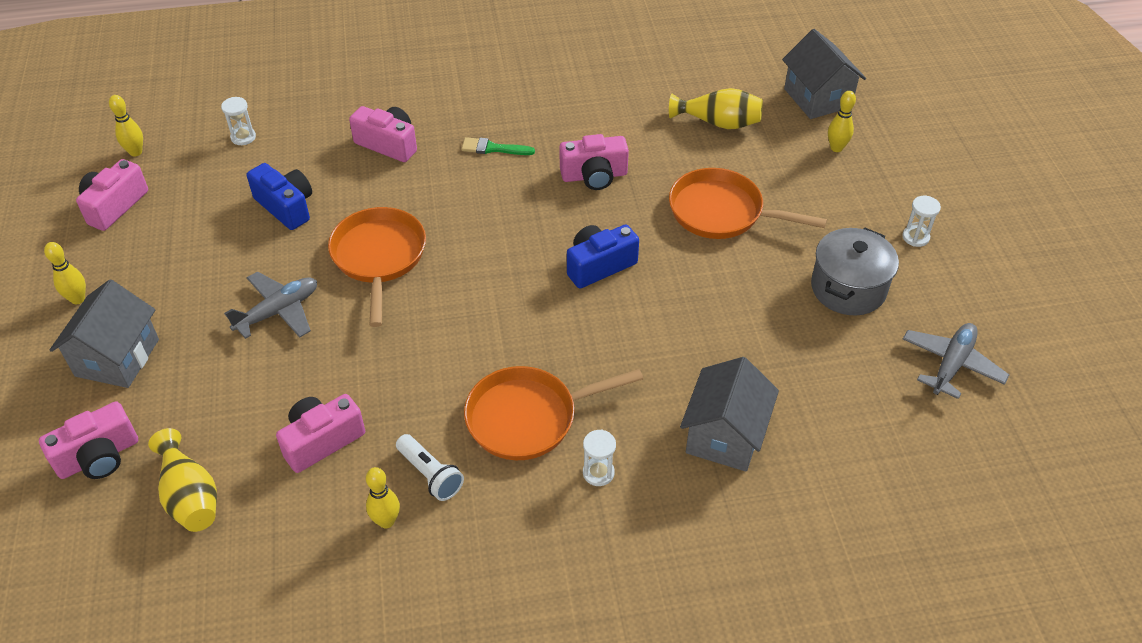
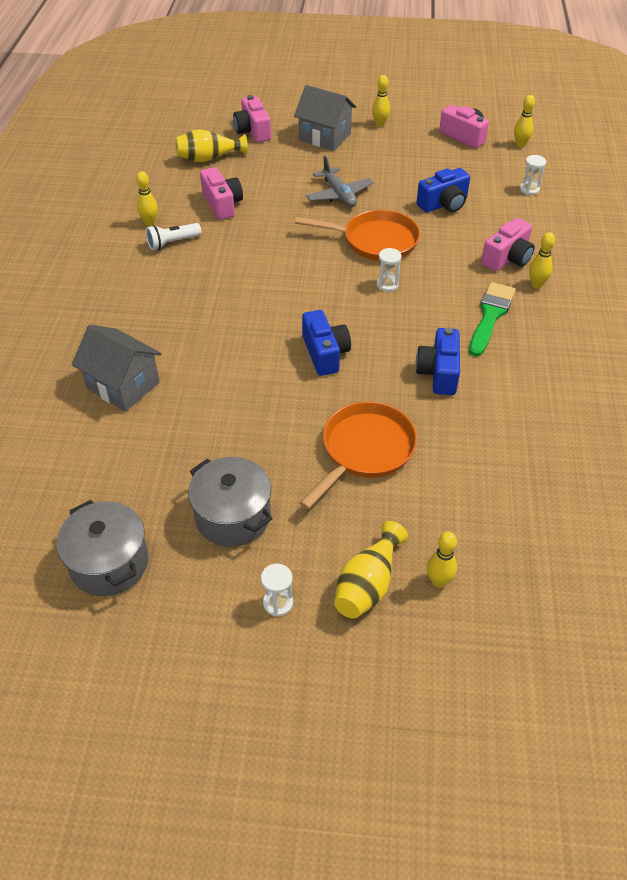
camera: 105 degrees right, 0 degrees up
green brush [462,137,535,155] -> green brush [469,282,516,357], size x1.61
orange pan [464,366,643,460] -> none
pink camera [559,134,629,190] -> blue camera [416,328,460,395]
white hourglass [583,430,616,486] -> white hourglass moved to [377,248,402,292]
yellow vase [669,88,763,129] -> yellow vase moved to [334,521,408,618]
grey house [782,29,866,119] -> none
grey plane [903,323,1009,399] -> grey pot [56,500,149,596]
none -> yellow bowling pin [529,232,555,288]

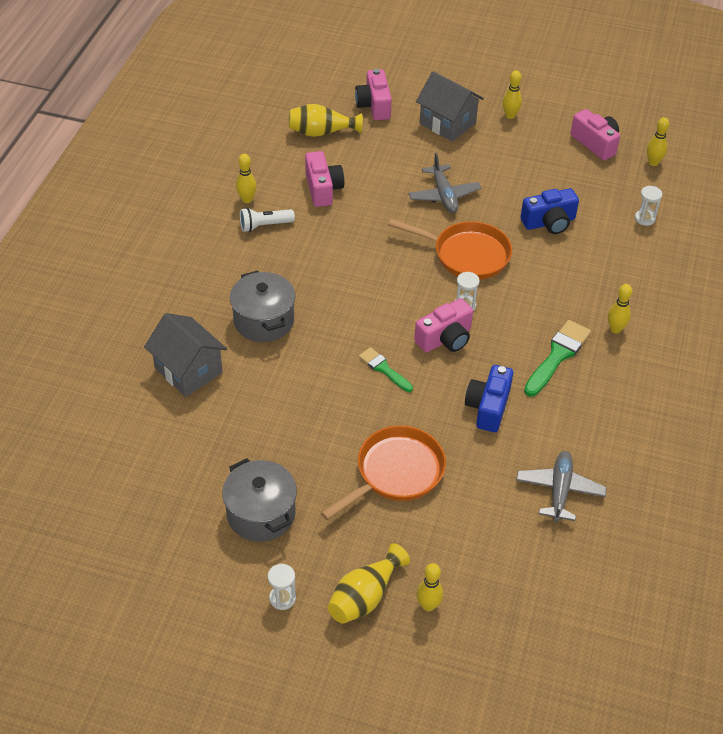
camera: 10 degrees right, 0 degrees up
grey pot [56,500,149,596] -> grey pot moved to [230,270,295,342]
blue camera [302,310,351,376] -> green brush [359,347,413,392]
pink camera [481,218,534,271] -> pink camera moved to [414,298,473,352]
none -> grey plane [516,451,607,522]

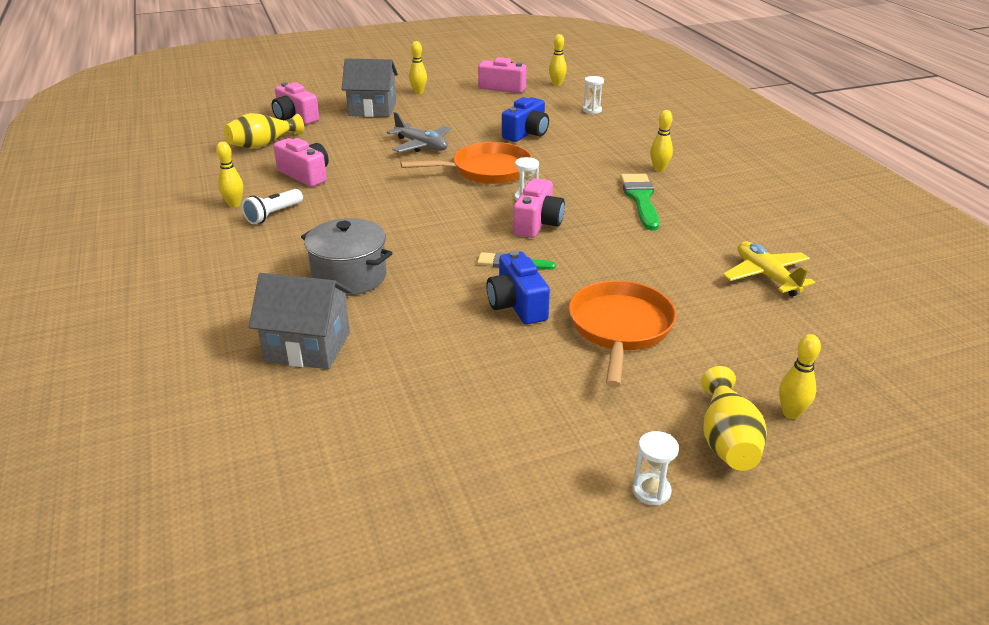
camera: 35 degrees left, 15 degrees down
grey pot [222,458,297,542] -> none
blue camera [465,365,513,432] -> blue camera moved to [486,251,550,324]
grey plane [516,451,607,522] -> yellow plane [723,242,815,297]

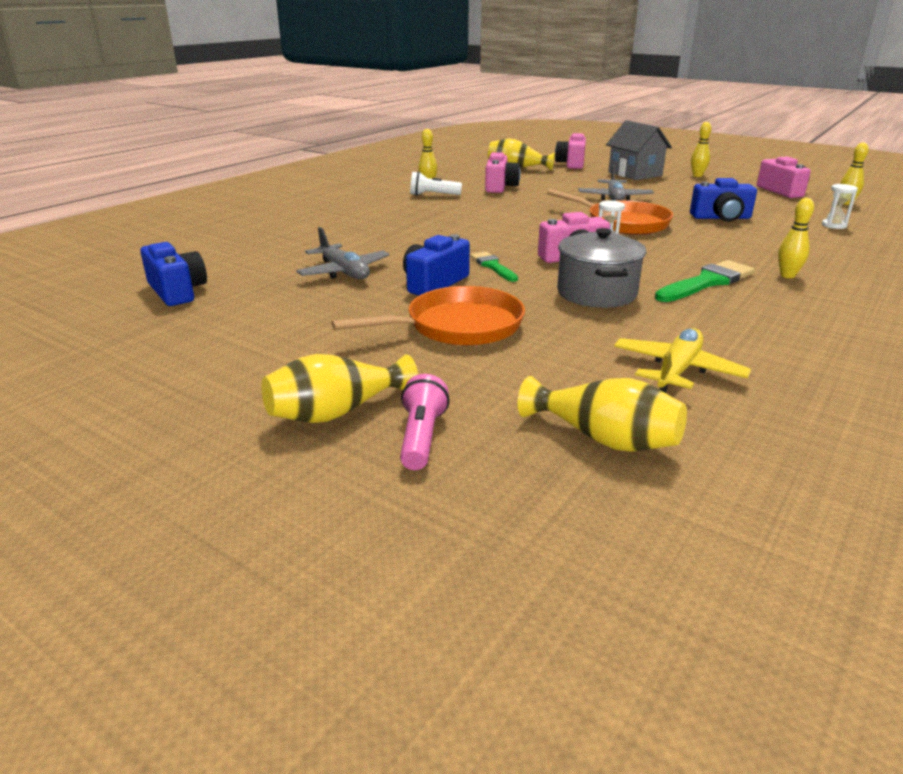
camera: 55 degrees right, 5 degrees down
grey house [248,273,352,369] -> none
grey pot [301,218,392,296] -> grey pot moved to [557,228,646,308]
white hourglass [633,431,679,505] -> none
yellow bowling pin [779,334,821,419] -> pink flashlight [400,374,450,470]
none -> blue camera [140,242,207,306]
none -> grey plane [296,227,390,279]
none -> yellow vase [518,376,687,452]

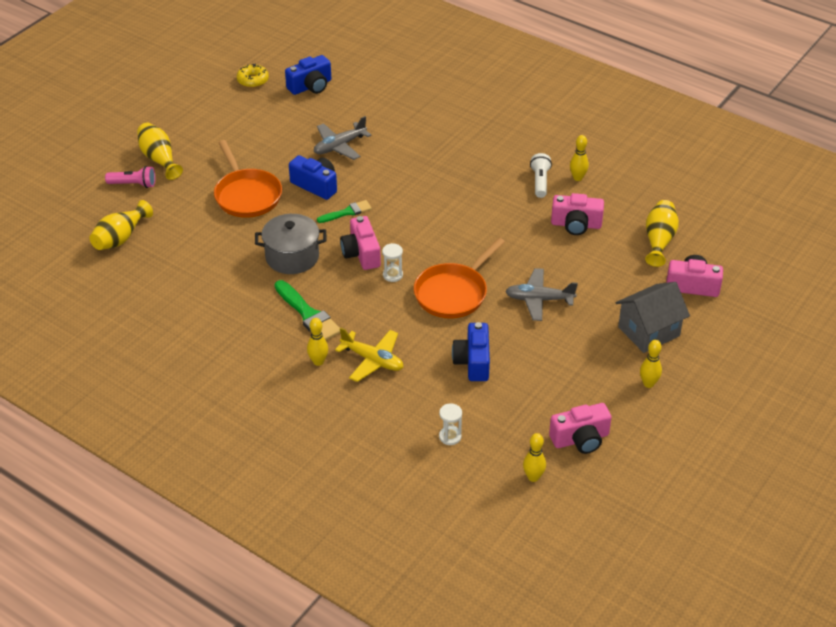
camera: 90 degrees right, 15 degrees up
yellow plane [614,328,751,393] -> yellow plane moved to [335,327,404,382]
none -> yellow donut [237,64,269,88]

